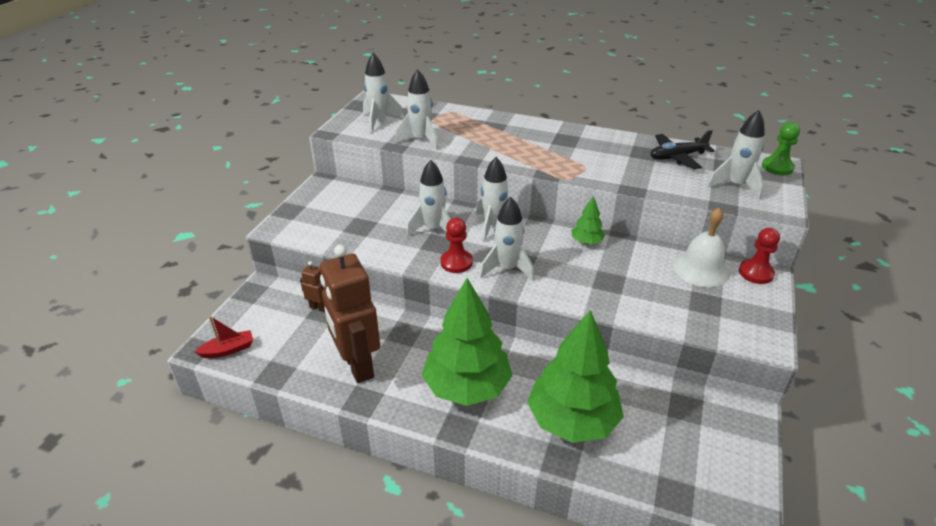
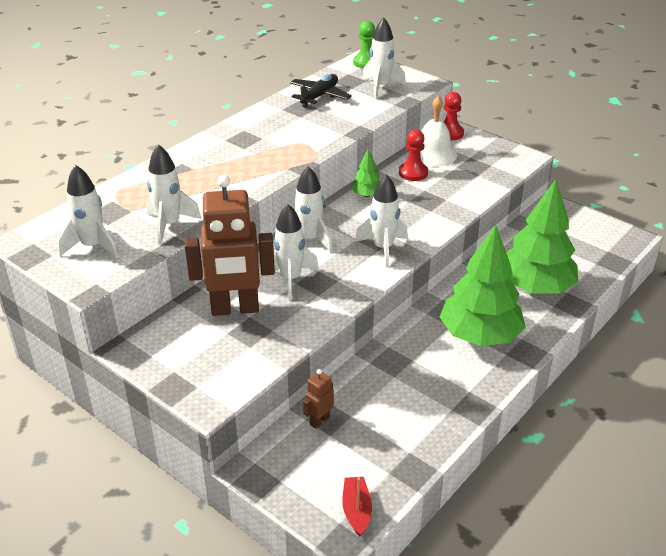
camera: 70 degrees left, 0 degrees up
brown robot [320,244,380,383] -> brown robot moved to [185,175,275,316]
red pawn [440,218,473,273] -> red pawn moved to [399,130,428,181]
black plane [650,130,715,169] -> black plane turned 150 degrees counterclockwise [290,74,352,108]

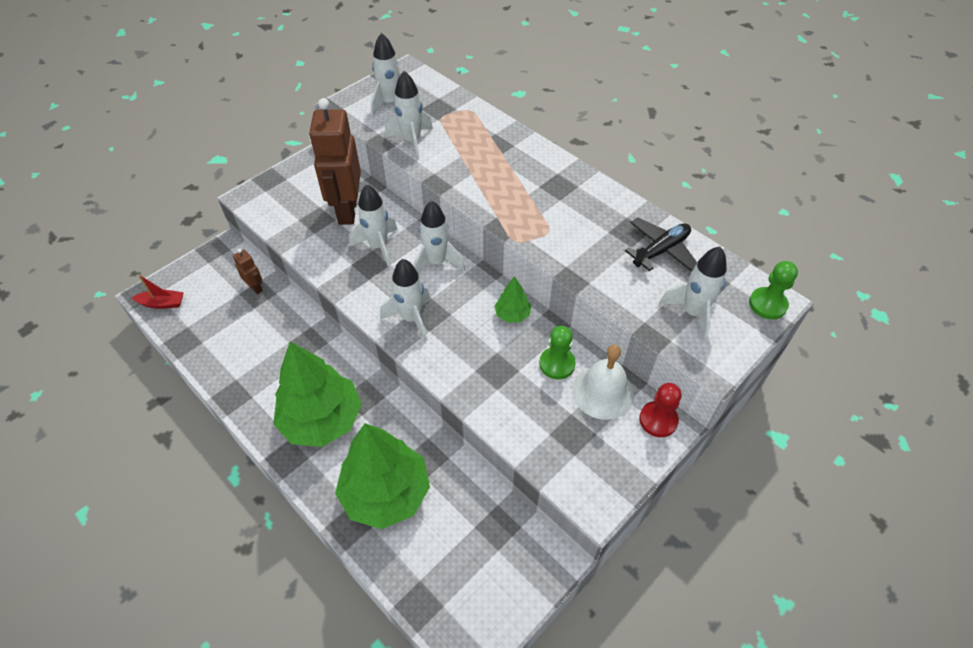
camera: 95 degrees right, 15 degrees up
black plane [290,74,352,108] -> black plane turned 75 degrees counterclockwise [625,218,697,272]
red pawn [399,130,428,181] -> green pawn [539,326,576,379]

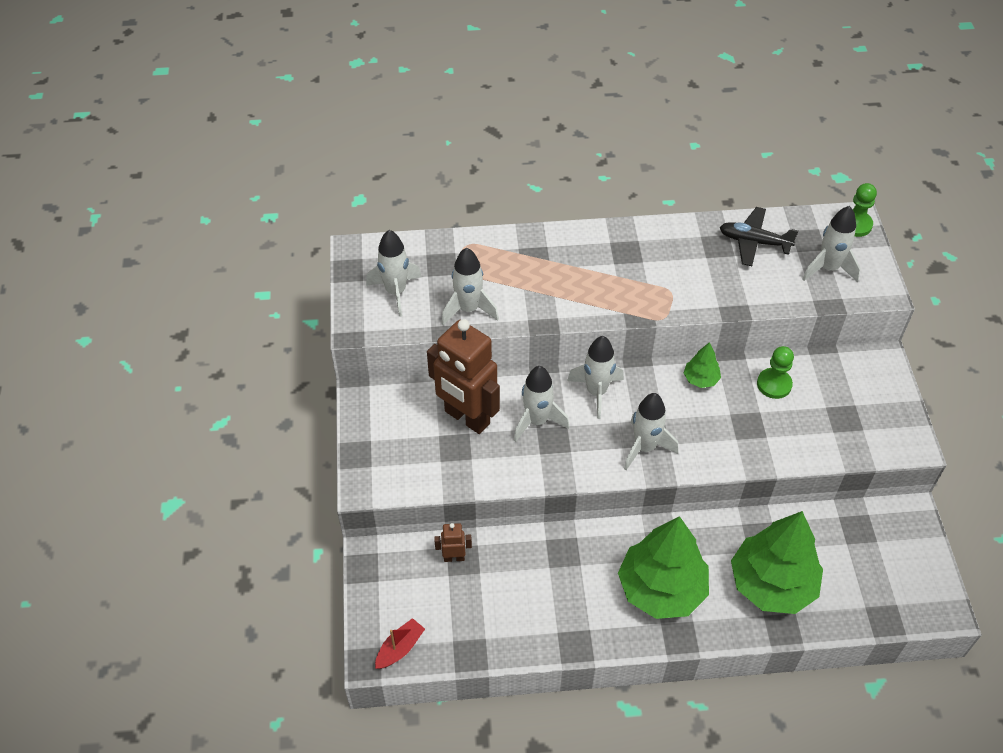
camera: 50 degrees left, 0 degrees up
white bell [572,345,634,420] -> none
black plane [625,218,697,272] -> black plane turned 75 degrees counterclockwise [720,207,798,266]
red pawn [639,383,681,437] -> none

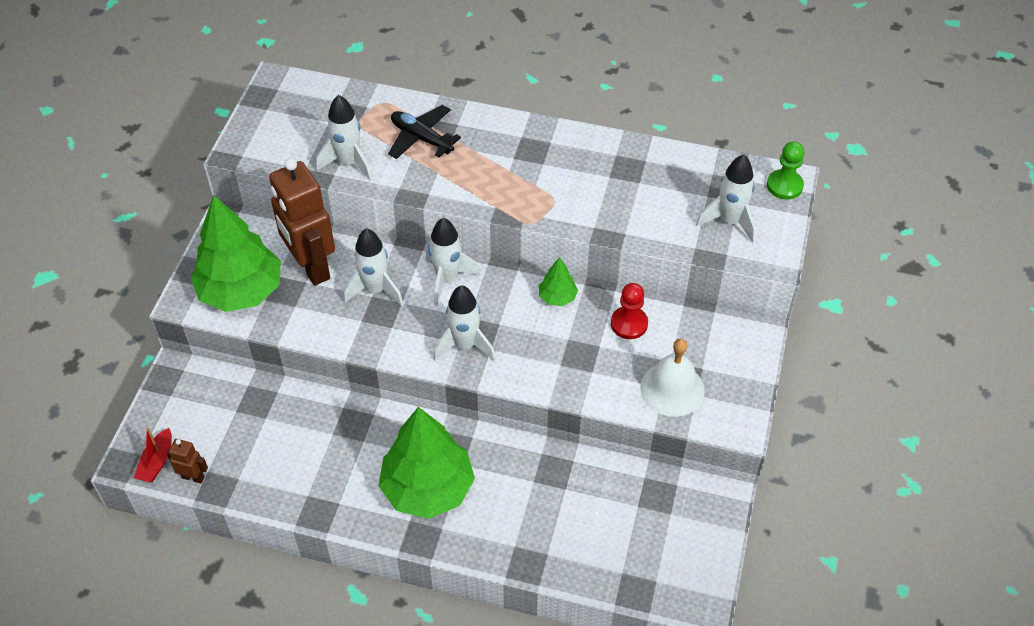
camera: 20 degrees right, 0 degrees up
white rocket [366,230,422,317] -> none
red boat [375,618,425,669] -> red boat turned 135 degrees clockwise [134,427,172,483]
brown robot [434,523,472,562] -> brown robot moved to [167,439,208,484]
black plane [720,207,798,266] -> black plane moved to [388,105,461,159]
green tree [731,511,823,614] -> green tree moved to [190,195,281,312]
green pawn [757,346,794,399] -> red pawn [611,283,648,339]
none -> white bell [640,339,705,417]

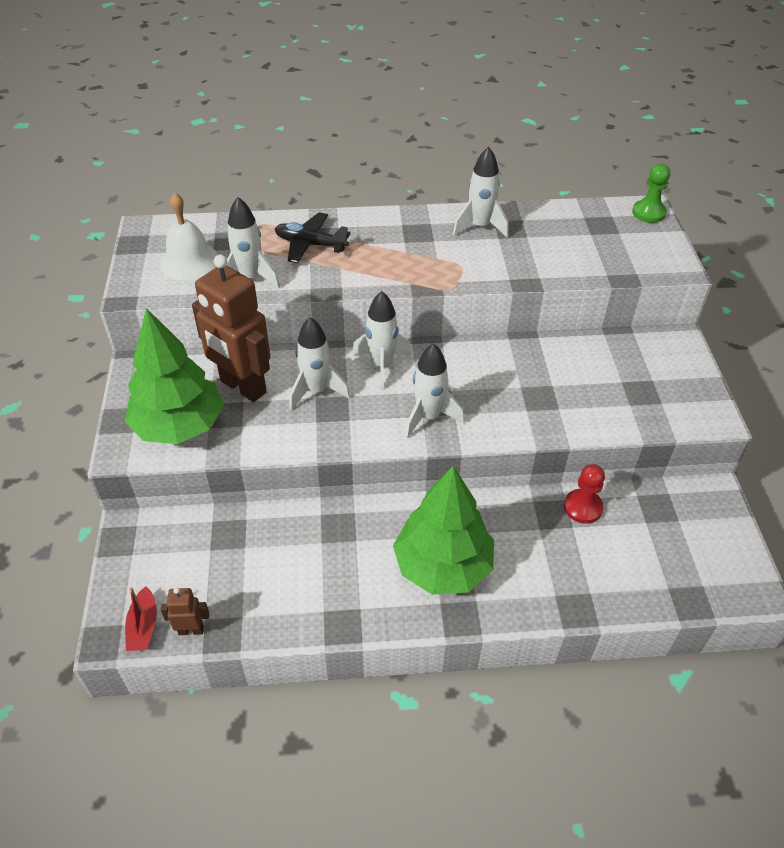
camera: 20 degrees left, 5 degrees down
green tree [539,257,578,306] -> none
red pawn [611,283,648,339] -> red pawn moved to [564,464,605,524]
white bell [640,339,705,417] -> white bell moved to [160,193,218,281]
white rocket [696,154,756,243] -> white rocket moved to [453,146,509,238]

